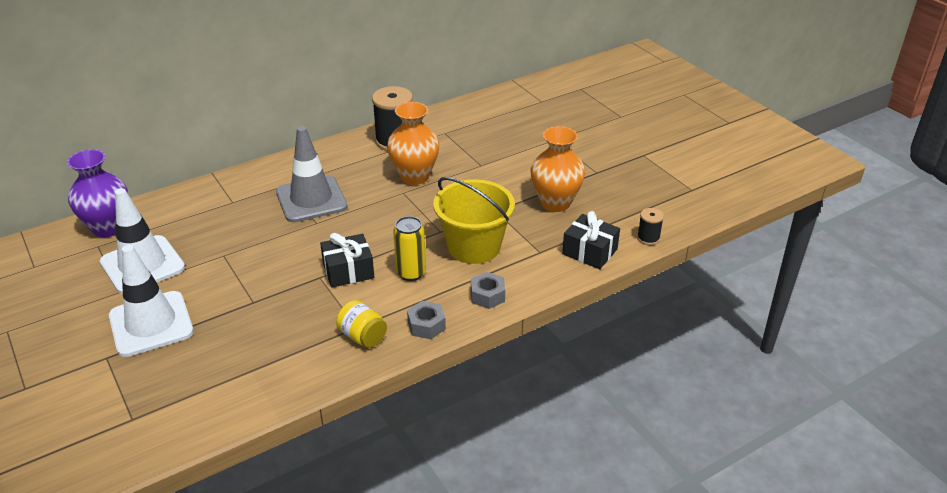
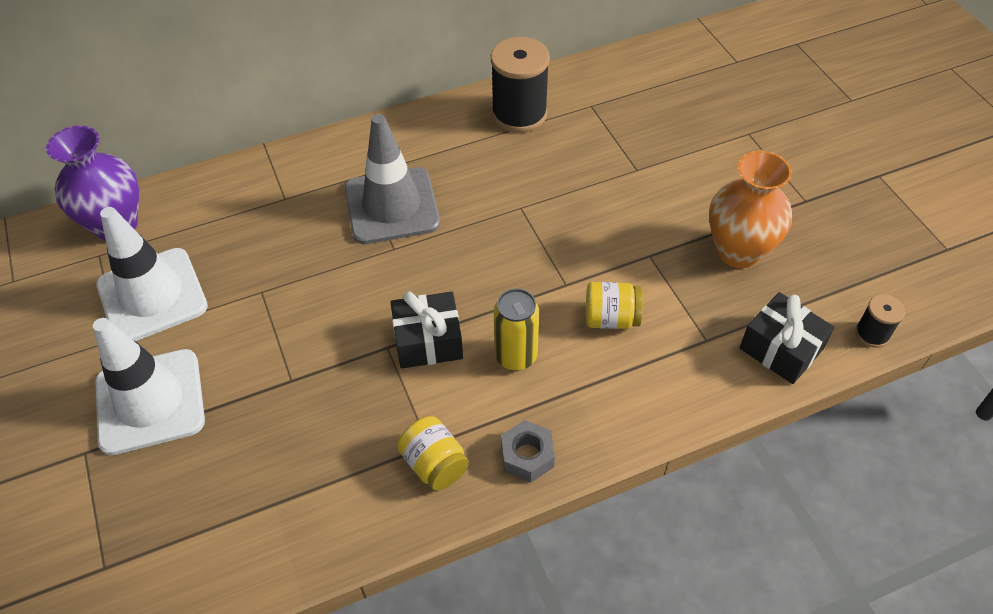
camera: 10 degrees right, 15 degrees up
orange vase [387,102,439,185] -> none
yellow bucket [433,177,515,264] -> yellow jar [586,282,643,329]
grey nut [471,272,505,309] -> none

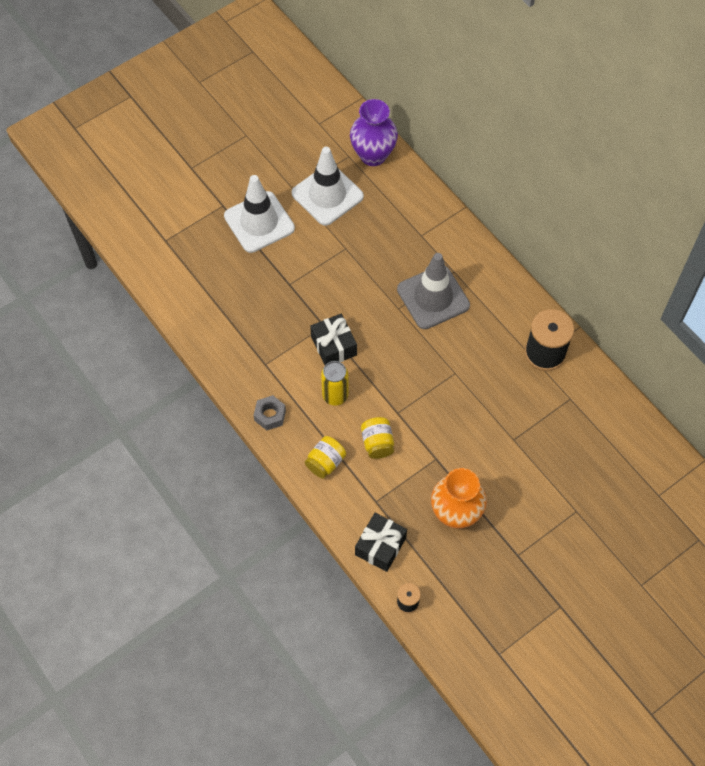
camera: 75 degrees right, 10 degrees up
yellow jar [397,416,469,491] -> yellow jar moved to [305,436,346,479]

